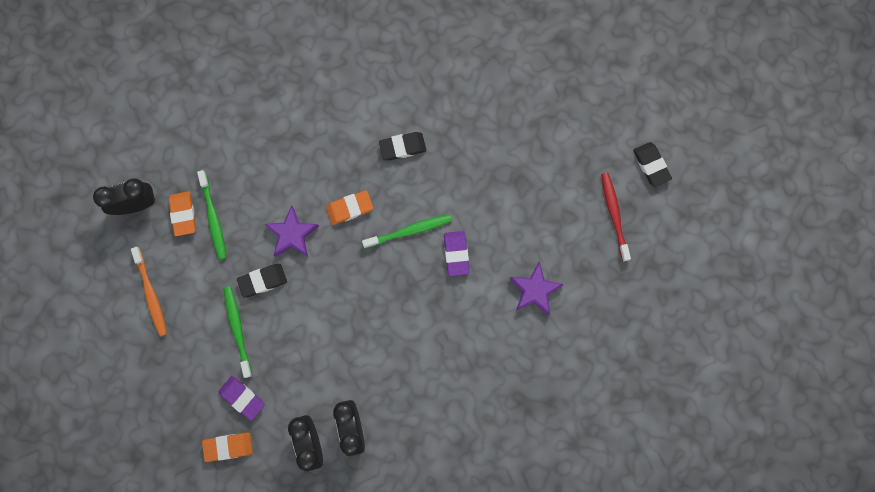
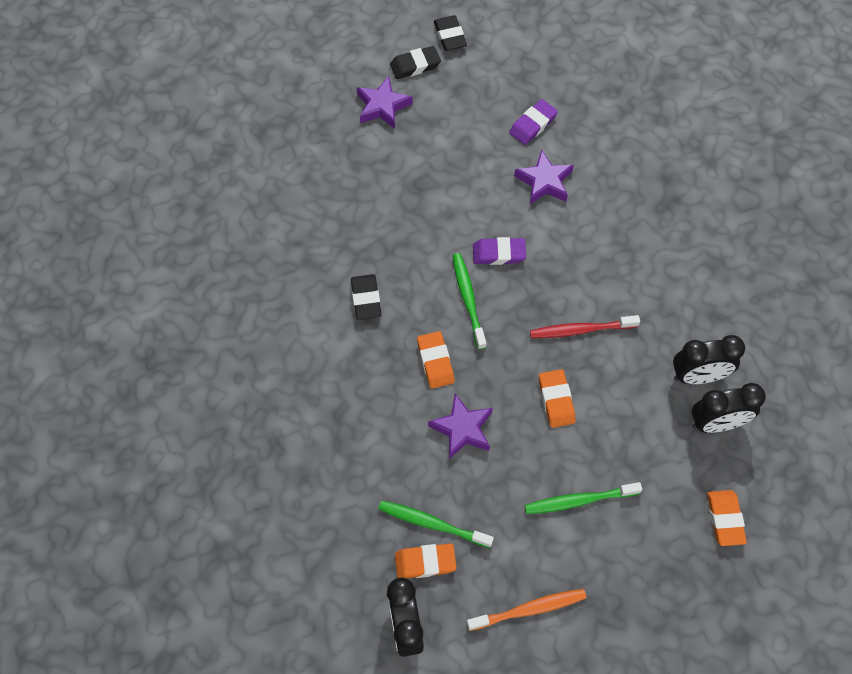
camera: 85 degrees left, 15 degrees down
green toothbrush [197,170,227,260] -> green toothbrush turned 150 degrees counterclockwise [379,501,494,548]
purple eraser [218,376,265,421] -> purple eraser moved to [509,99,558,145]
black eraser [237,264,287,297] -> black eraser moved to [434,15,467,51]
red toothbrush [601,173,631,261] -> red toothbrush moved to [530,315,640,338]
none -> purple star [357,76,413,129]
none -> orange eraser [539,369,575,428]

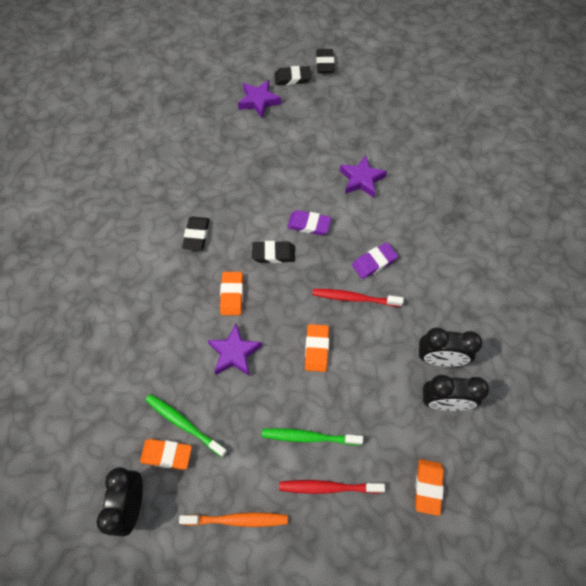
camera: 15 degrees right, 0 degrees up
green toothbrush [452,253,487,350] -> black eraser [252,241,295,263]
purple eraser [509,99,558,145] -> purple eraser moved to [352,242,398,279]
none -> red toothbrush [279,480,385,494]

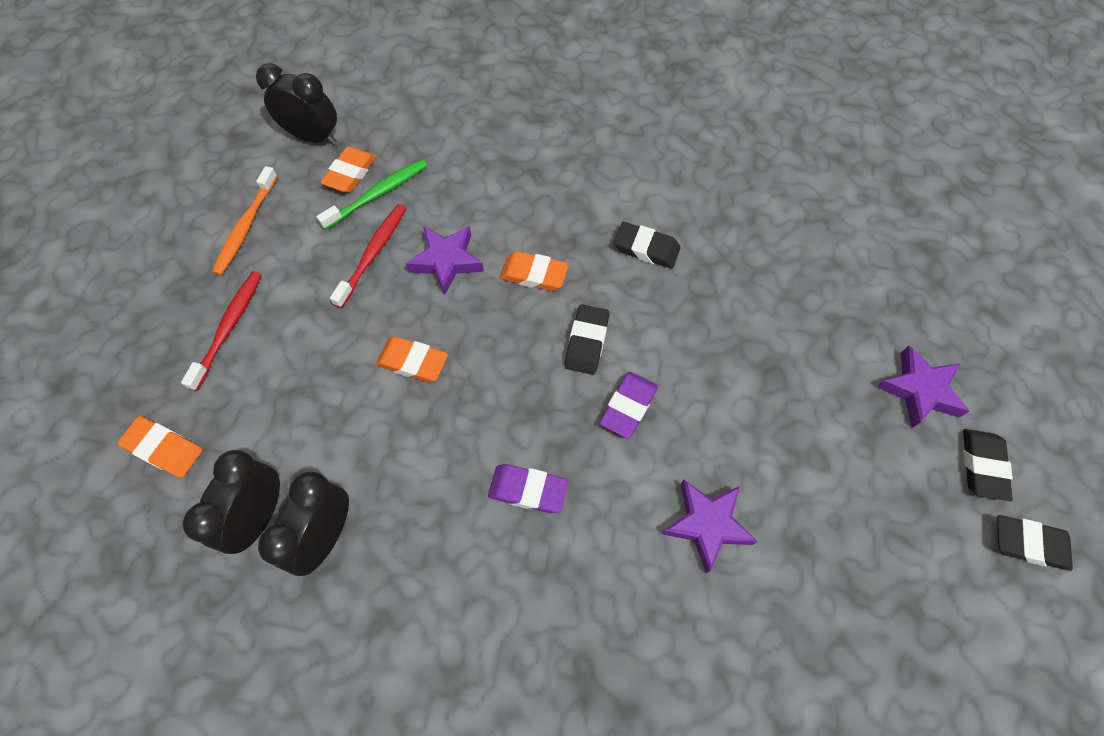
camera: 105 degrees right, 0 degrees up
green toothbrush [262,428,363,445] -> none
red toothbrush [312,289,404,307] -> red toothbrush moved to [330,204,406,308]
purple eraser [352,242,398,279] -> purple eraser turned 60 degrees counterclockwise [488,464,568,513]

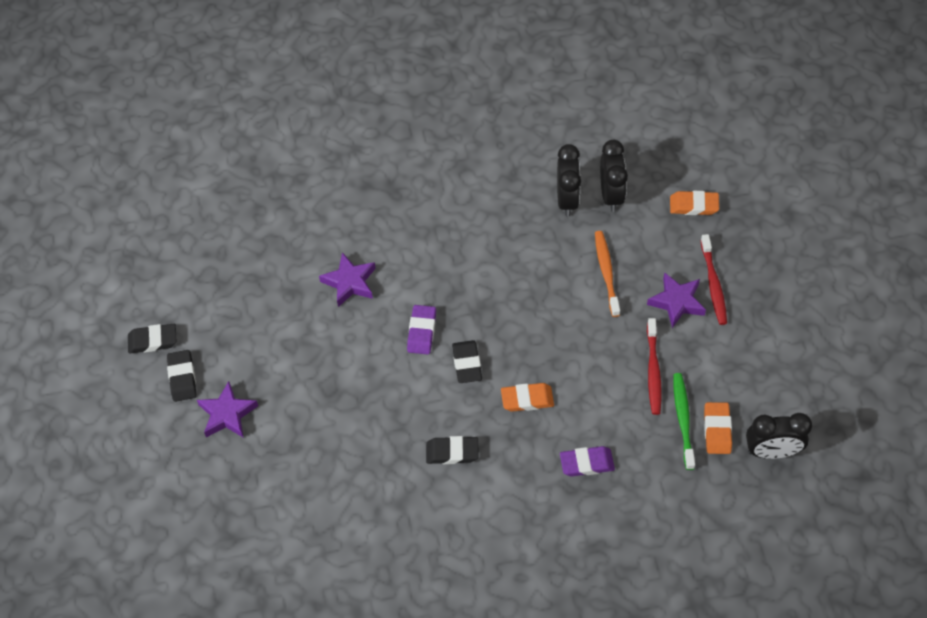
camera: 160 degrees right, 5 degrees down
orange toothbrush [212,166,278,275] -> orange toothbrush moved to [595,231,620,317]
green toothbrush [316,159,428,230] -> green toothbrush turned 150 degrees clockwise [673,373,695,470]
orange eraser [376,336,448,382] -> none
purple star [405,226,484,295] -> purple star moved to [647,272,706,328]
purple eraser [488,464,568,513] -> purple eraser moved to [560,446,615,477]

